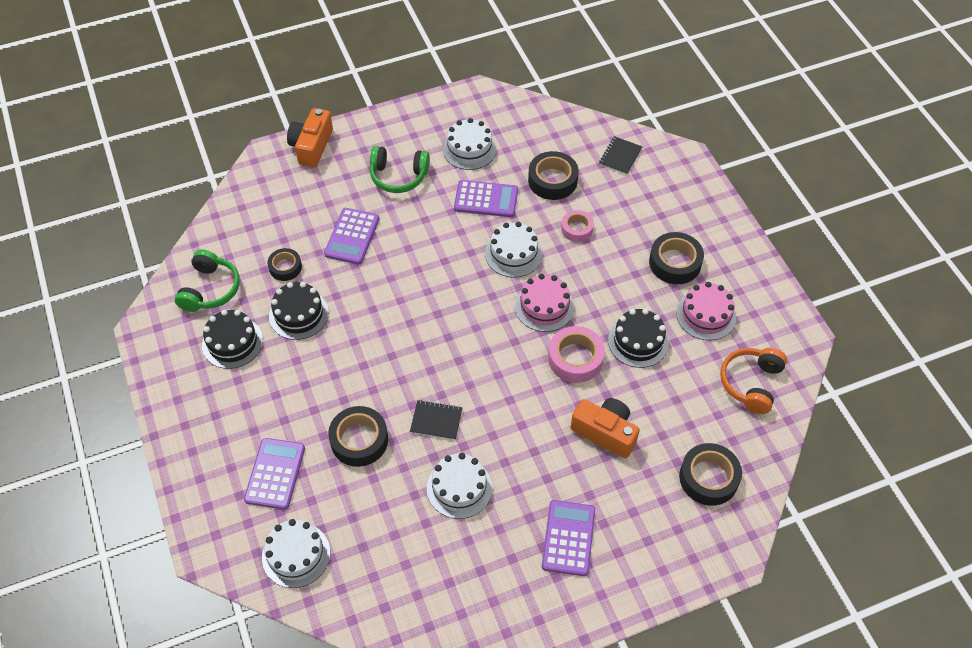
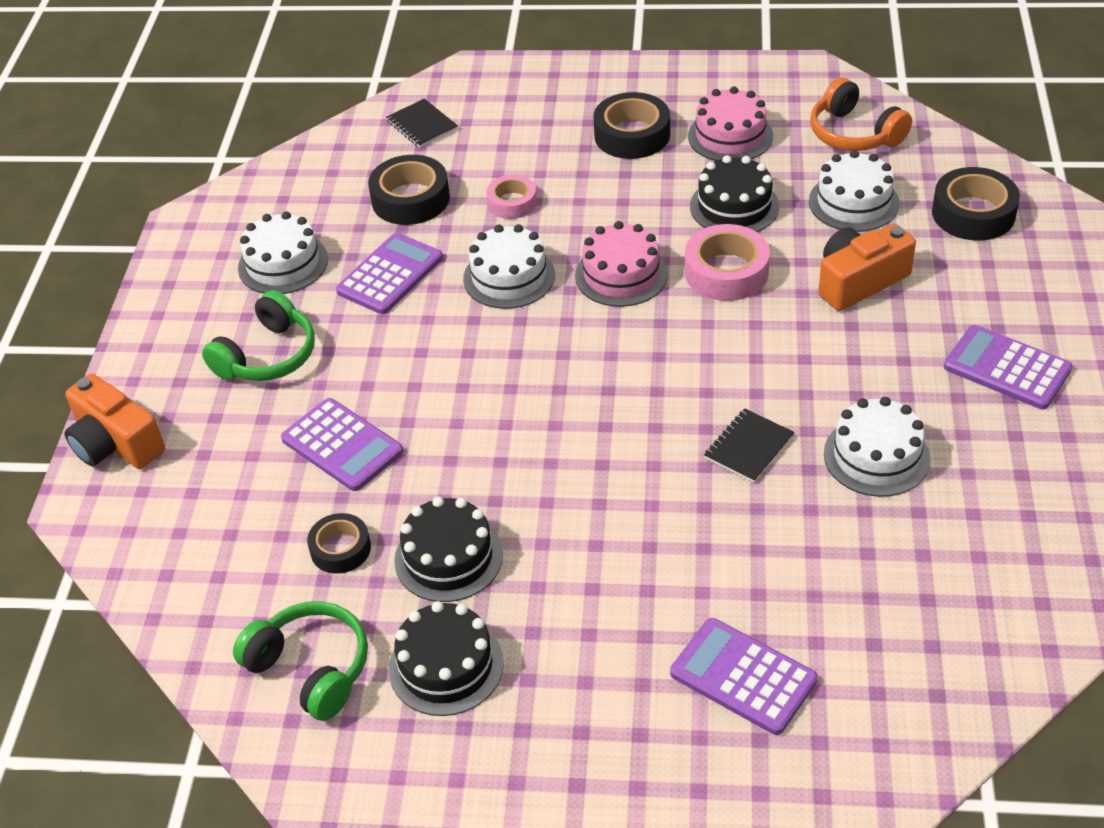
camera: 60 degrees left, 10 degrees down
white cake [262,519,330,588] -> white cake moved to [809,150,899,232]
black tape [328,406,388,467] -> none

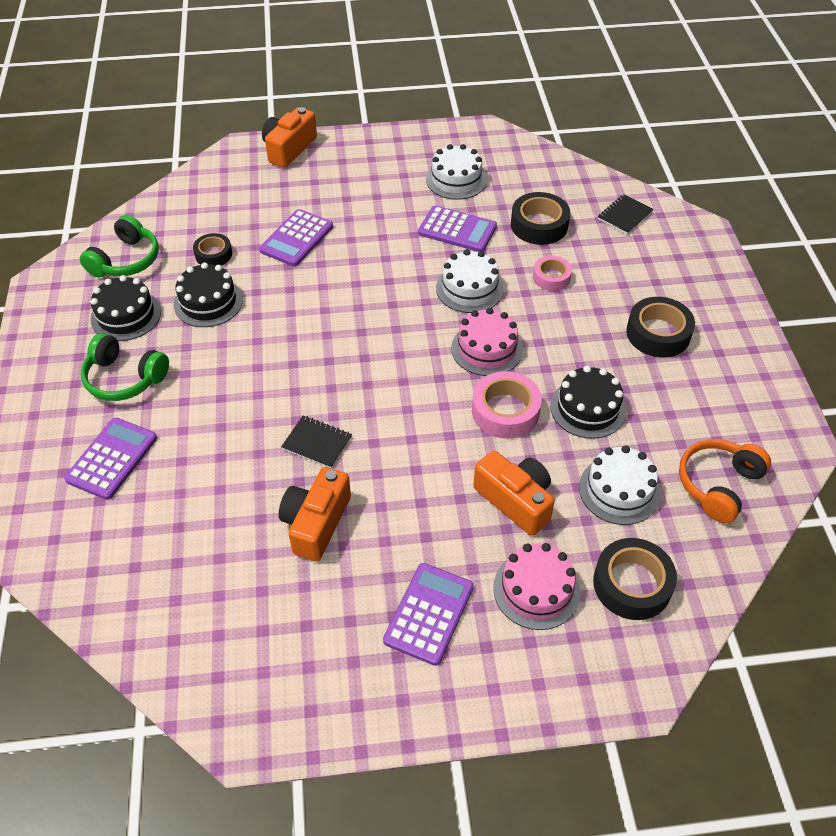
camera: 75 degrees right, 5 degrees up
green headphones [202,290,315,381] -> green headphones moved to [81,333,169,401]
pink cake [688,86,773,161] -> pink cake moved to [493,543,580,630]
white cake [824,397,930,497] -> orange camera [279,467,351,561]

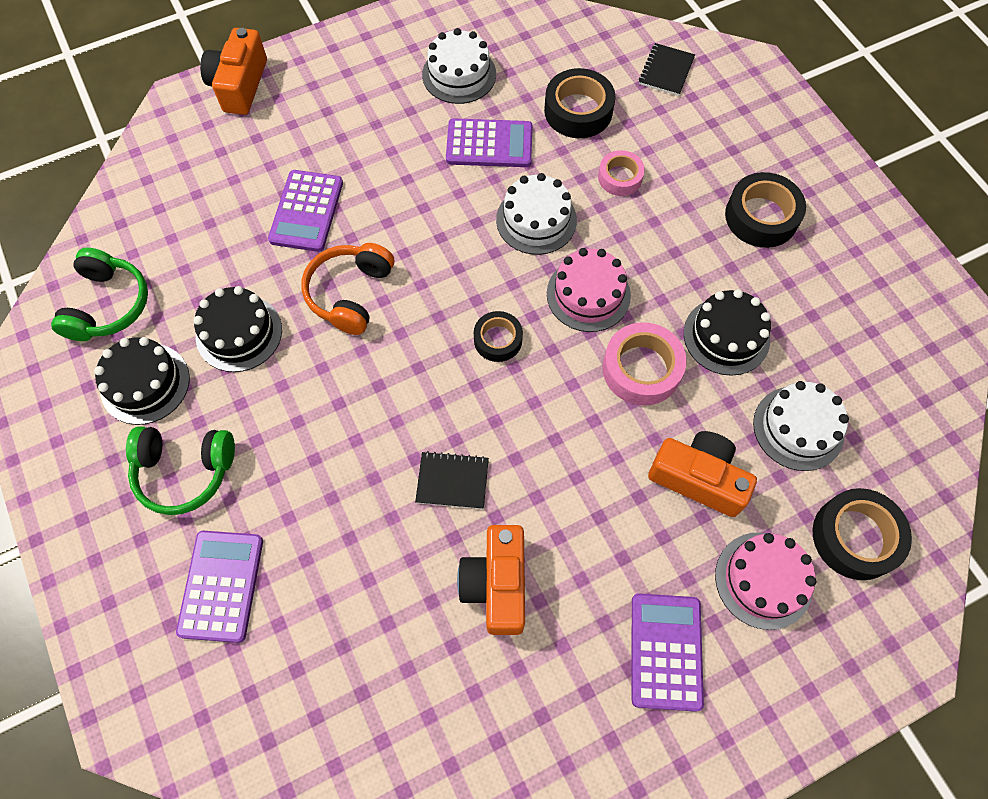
camera: 20 degrees left, 15 degrees up
black tape [193,233,232,265] -> black tape moved to [474,311,523,362]
orange headphones [679,439,771,523] -> orange headphones moved to [301,243,394,335]

